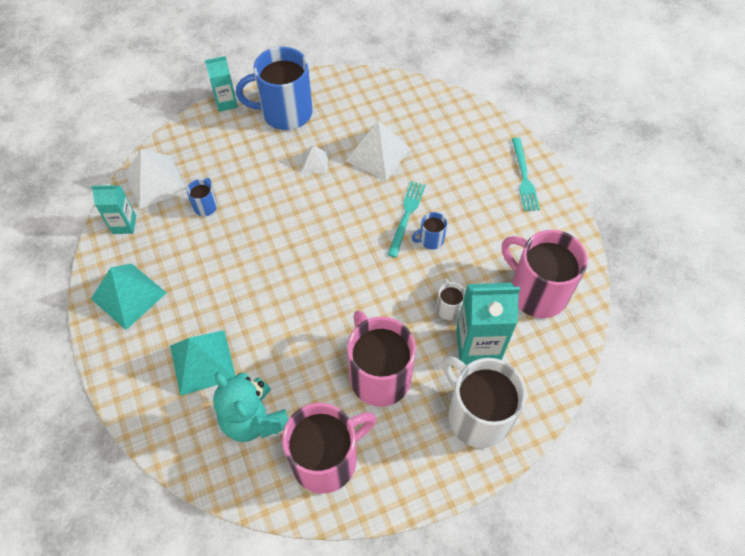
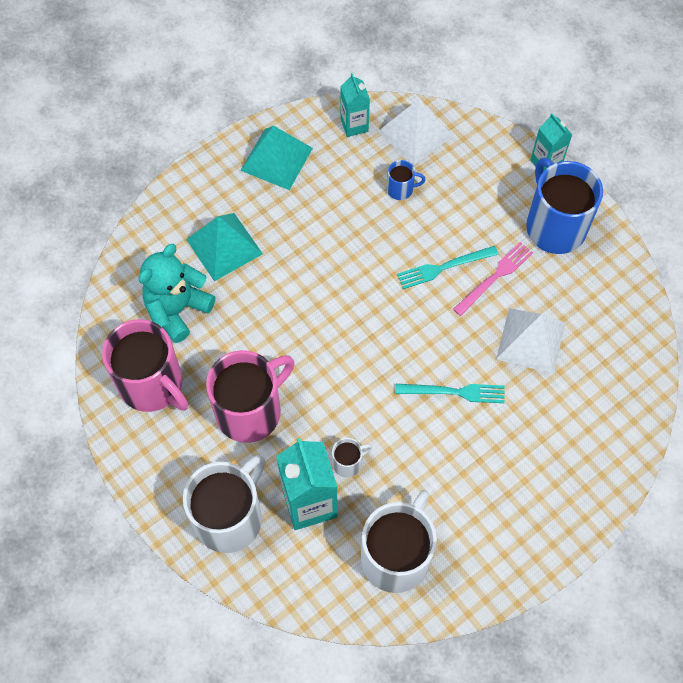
camera: 75 degrees right, 5 degrees up
white pyramid [301,145,329,173] -> pink fork [453,242,533,316]
blue mug [412,212,447,249] -> none
pink mug [502,230,588,318] -> white mug [361,490,437,593]
turquoise fork [512,138,540,211] -> turquoise fork moved to [397,246,499,289]

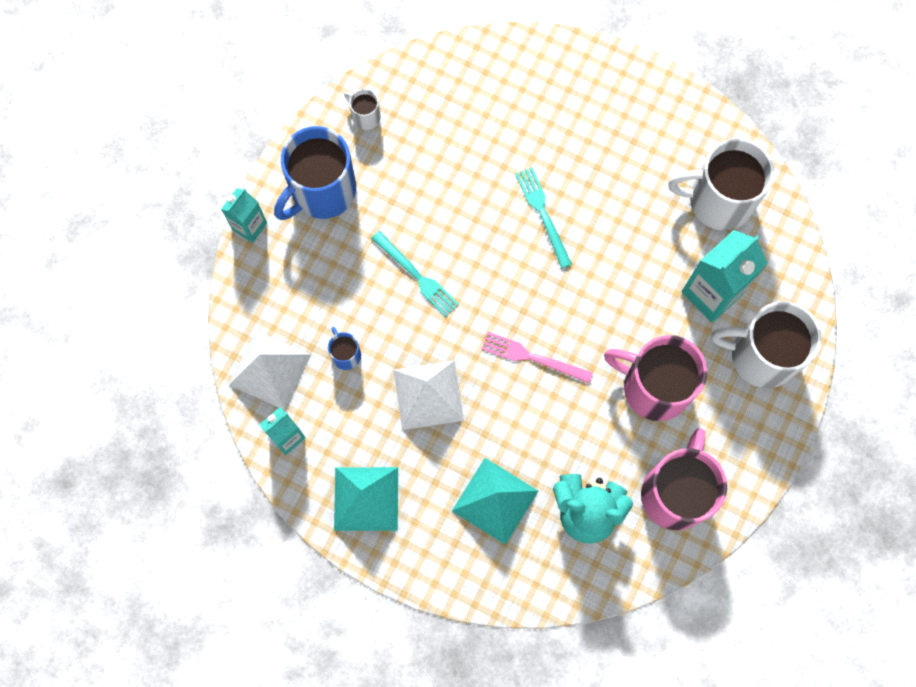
camera: 115 degrees left, 10 degrees up
white mug [332,438,372,478] -> white mug moved to [344,89,381,130]
pink fork [453,242,533,316] -> pink fork moved to [482,332,593,383]
white pyramid [496,308,566,374] -> white pyramid moved to [393,361,464,430]

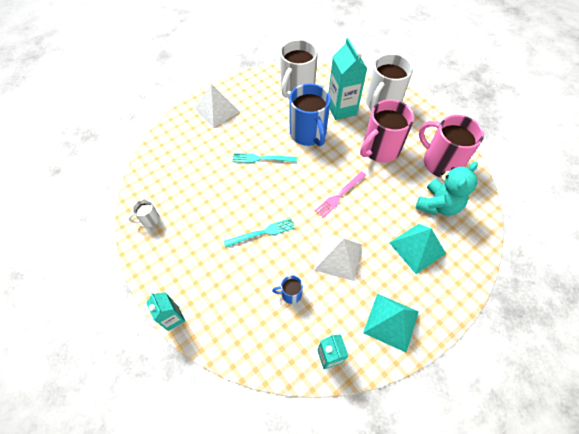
camera: 65 degrees left, 15 degrees down
white pyramid [229,331,311,410] -> white pyramid moved to [195,83,240,128]
blue mug [274,126,356,220] -> blue mug moved to [289,83,331,146]

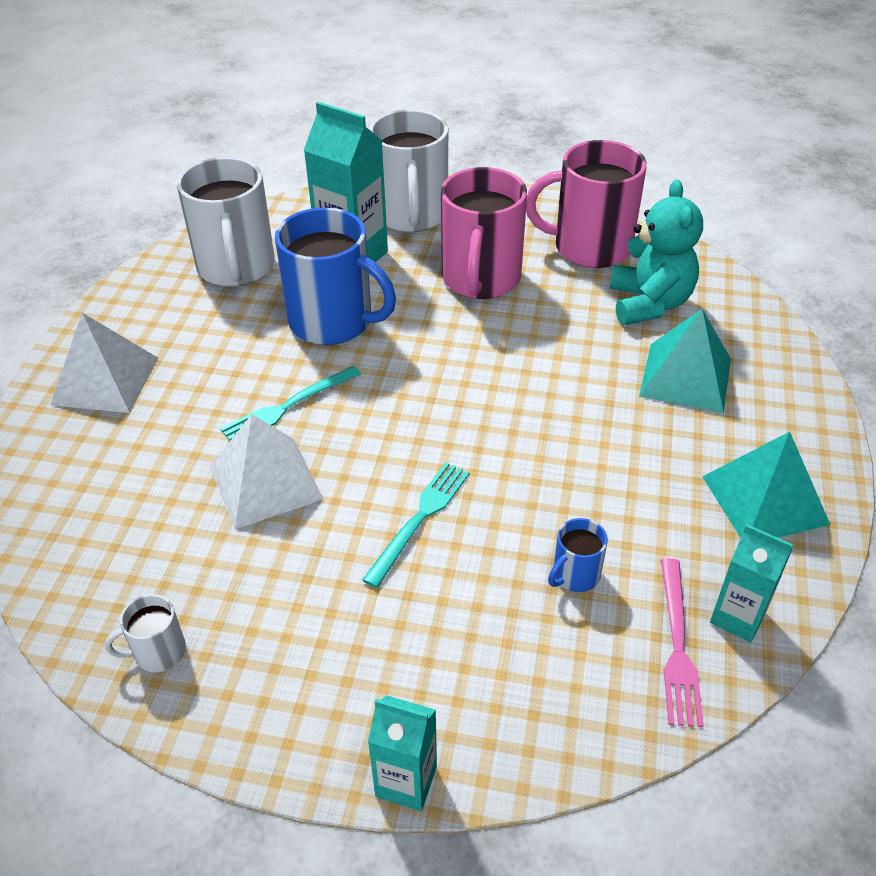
camera: 40 degrees left, 15 degrees down
white mug [128,199,160,227] -> white mug turned 45 degrees clockwise [105,594,186,672]
white pyramid [314,235,362,281] -> white pyramid moved to [210,414,323,529]
pink fork [315,171,367,218] -> pink fork moved to [661,558,704,727]

